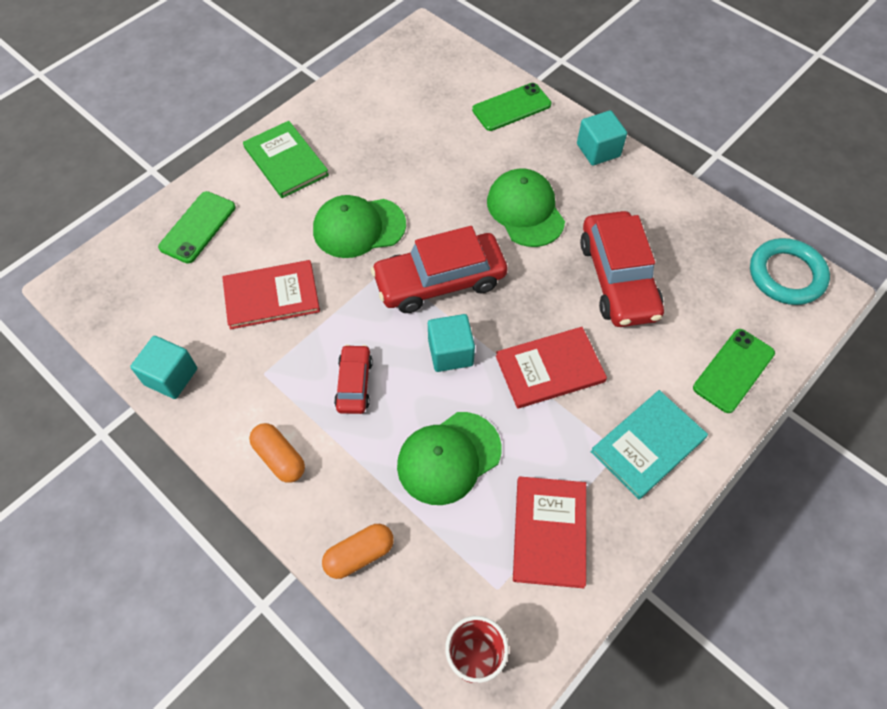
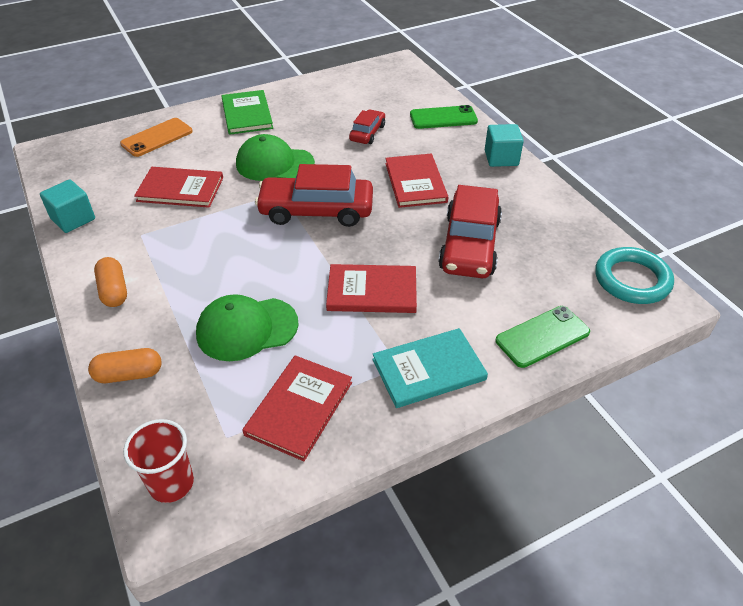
camera: 20 degrees right, 15 degrees down
green phone [158,191,236,264] -> orange phone [120,118,193,157]
red car [334,344,373,414] -> red car moved to [349,109,385,144]
turquoise cube [428,314,475,372] -> none
green cap [487,169,565,247] -> red book [385,154,448,208]

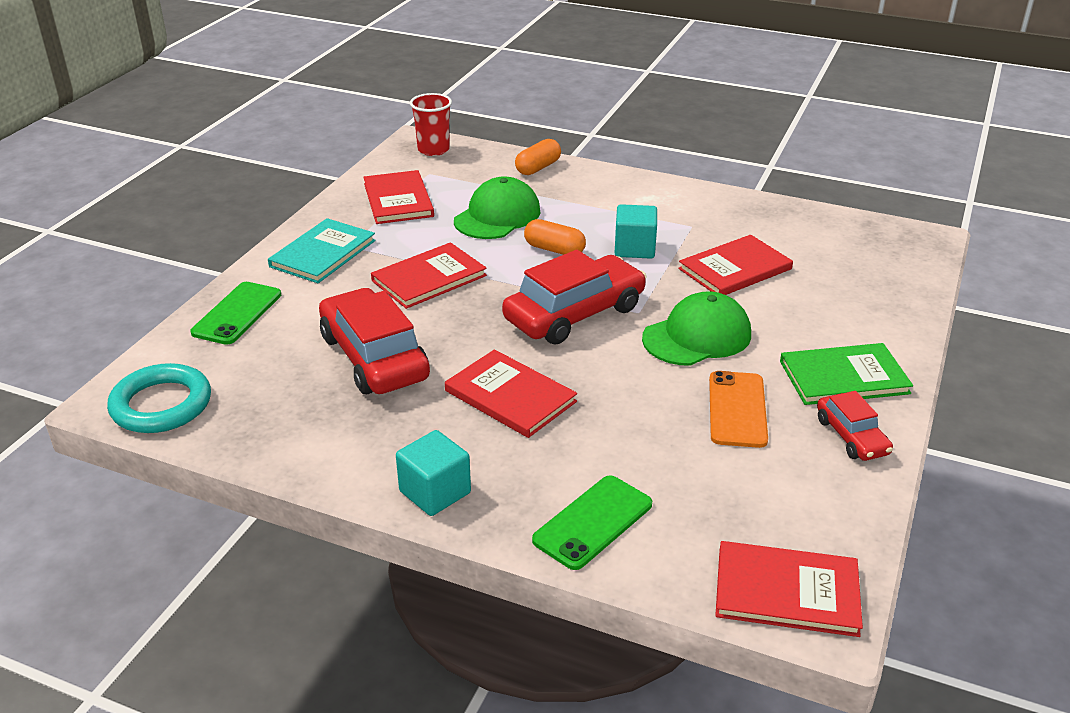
camera: 140 degrees right, 10 degrees down
turquoise cube [40,179,95,233] -> turquoise cube moved to [615,204,657,259]
orange capsule [94,257,127,307] -> orange capsule moved to [524,219,586,255]
orange phone [120,118,193,157] -> orange phone moved to [709,371,768,448]
green book [221,90,273,135] -> green book turned 45 degrees counterclockwise [780,343,913,405]
red car [349,109,385,144] -> red car moved to [817,391,893,461]
none -> red book [715,541,863,637]

